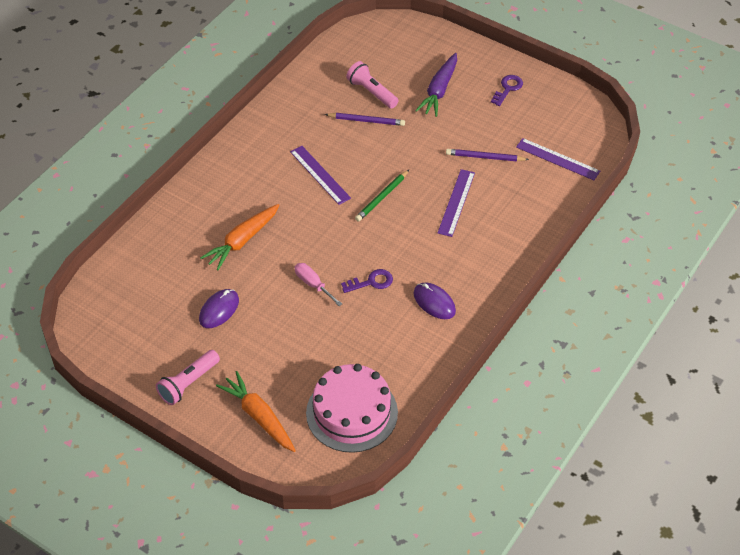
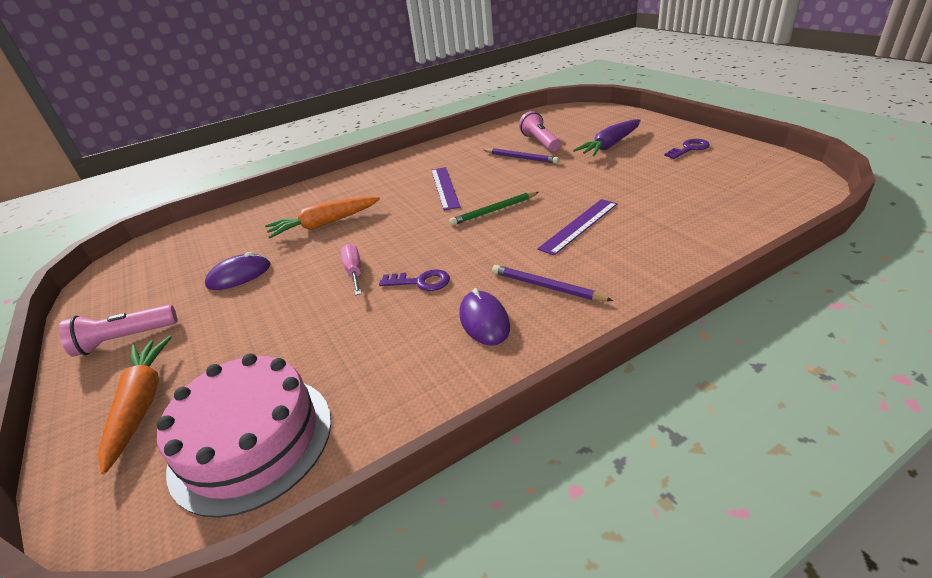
camera: 30 degrees right, 15 degrees down
purple pencil [446,149,529,162] -> purple pencil moved to [492,265,613,301]
purple ruler [516,138,600,180] -> none

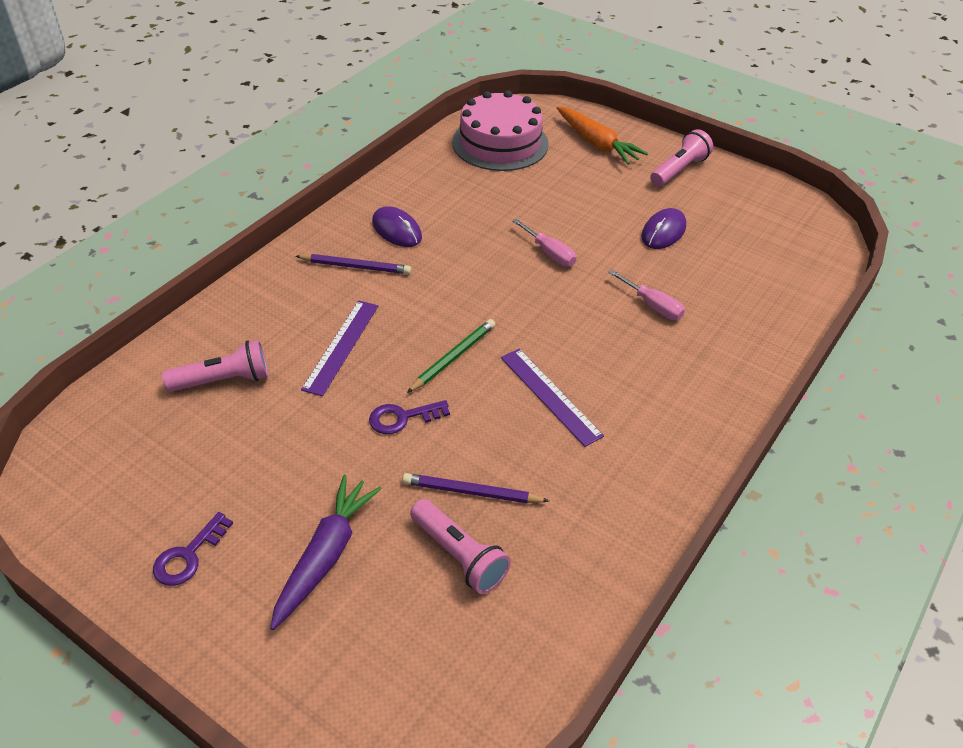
camera: 150 degrees right, 10 degrees up
orange carrot [265,197,380,238] -> pink screwdriver [608,270,685,320]
purple key [379,269,450,291] -> purple key moved to [369,400,450,434]
none -> pink flashlight [162,340,268,392]

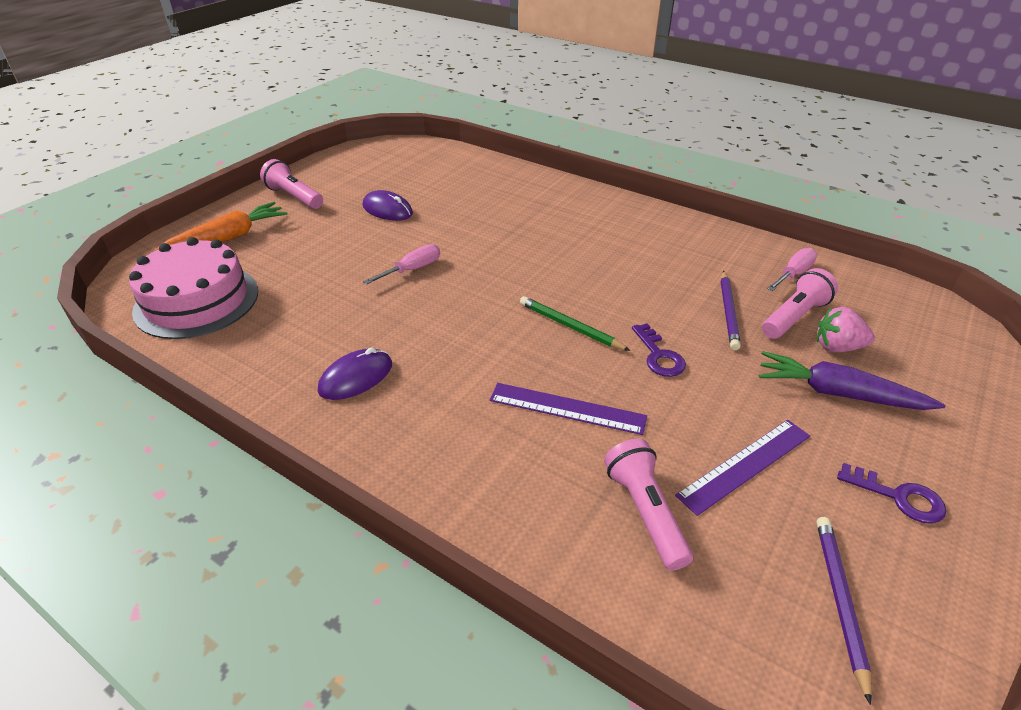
camera: 90 degrees left, 5 degrees down
purple pencil [295,254,411,274] -> purple pencil moved to [817,517,872,705]
purple ruler [501,349,604,447] -> purple ruler moved to [675,420,810,516]
pink screwdriver [608,270,685,320] -> pink screwdriver moved to [767,248,817,291]
none -> pink strawberry [817,307,875,352]

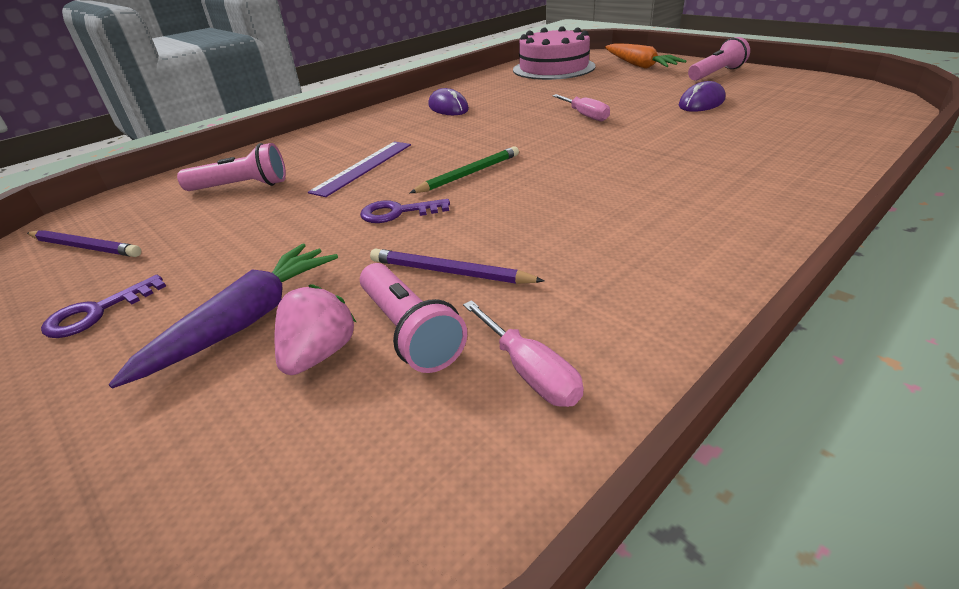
camera: 105 degrees right, 5 degrees down
purple ruler [675,420,810,516] -> none

